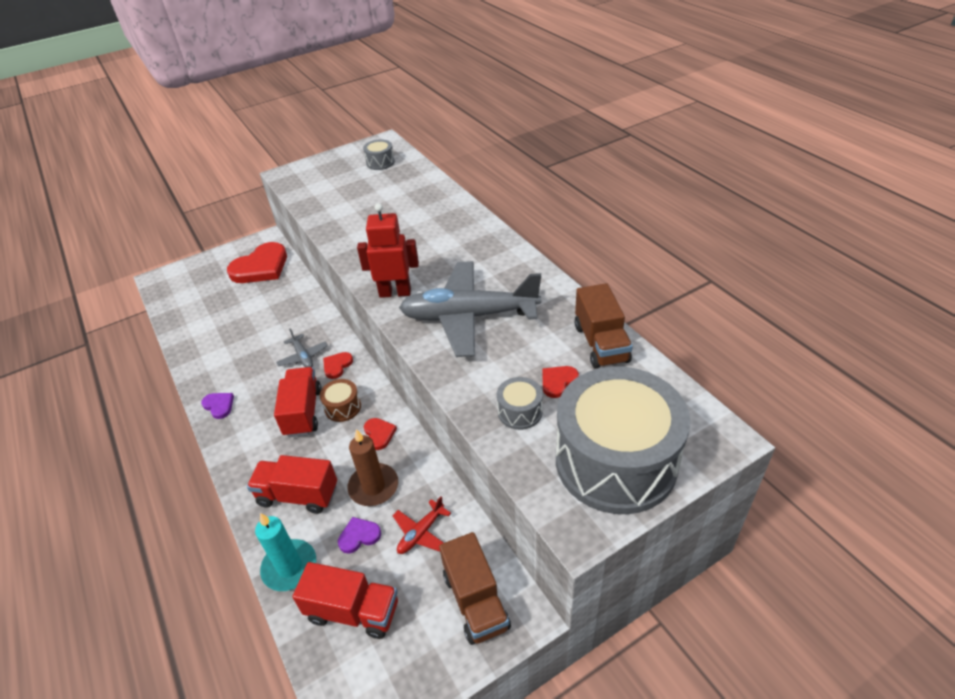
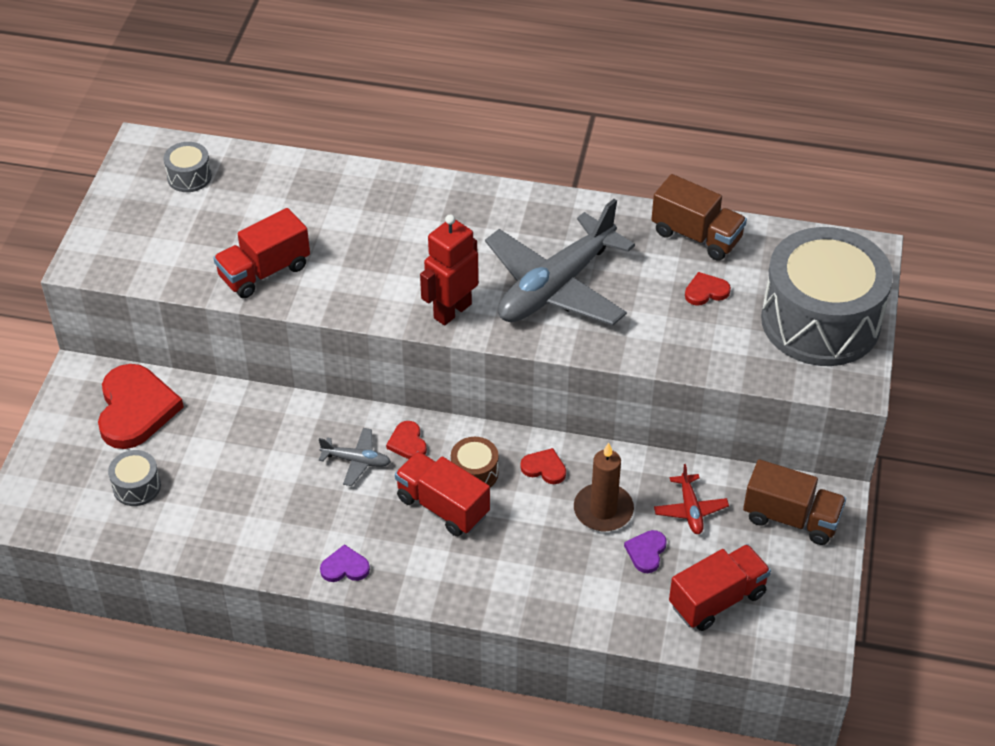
camera: 50 degrees left, 5 degrees up
red truck [247,455,337,514] -> red truck moved to [213,208,310,298]
turquoise candle [255,513,316,591] -> none
grey drum [497,377,543,430] -> grey drum moved to [108,450,161,506]
red heart [542,366,579,398] -> red heart turned 75 degrees clockwise [685,272,731,306]

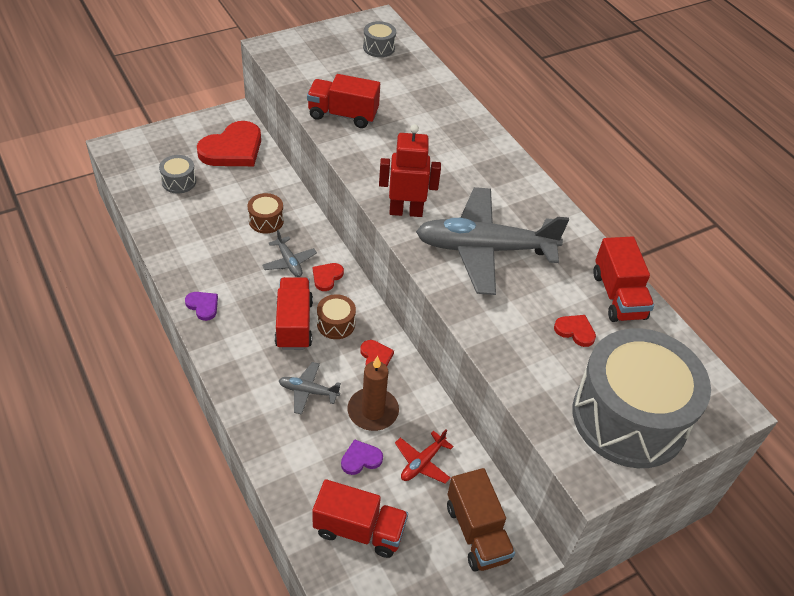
camera: 45 degrees right, 0 degrees up
brown truck [651,174,747,261] -> red truck [593,236,654,322]
none -> brown drum [248,193,284,233]
none -> grey plane [278,362,341,415]

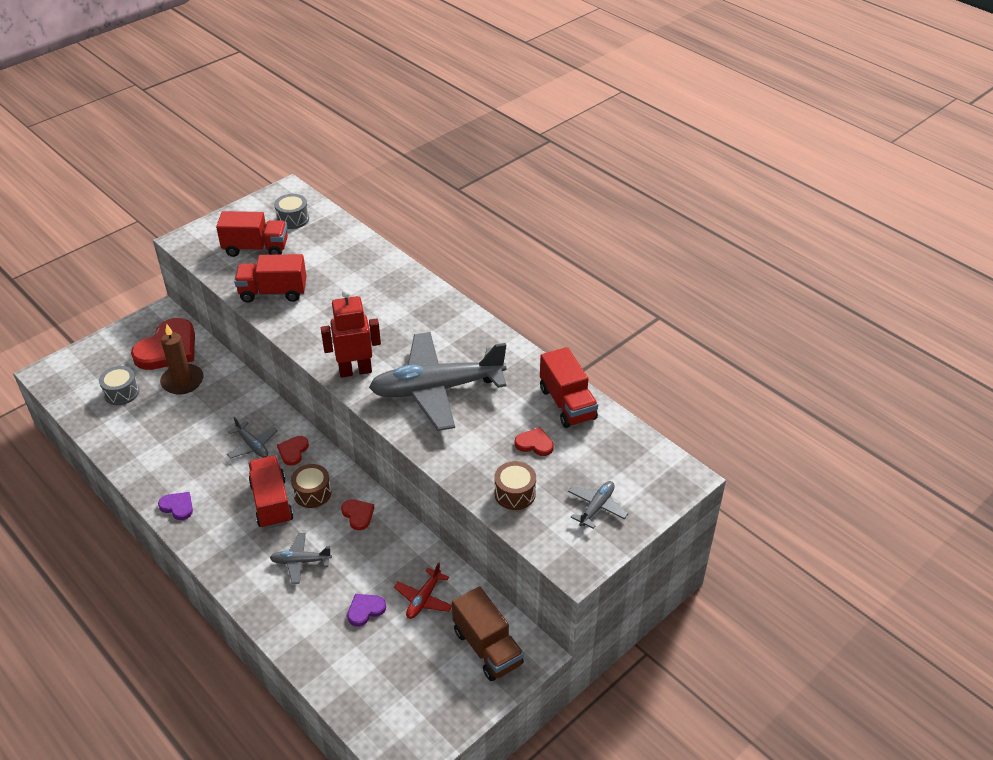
camera: 10 degrees left, 5 degrees down
brown drum [248,193,284,233] -> brown drum moved to [494,461,536,510]
red truck [312,479,408,558] -> red truck moved to [216,211,288,257]
brown candle [348,356,399,431] -> brown candle moved to [160,324,204,395]
grey drum [573,328,711,468] -> grey plane [568,481,629,529]

